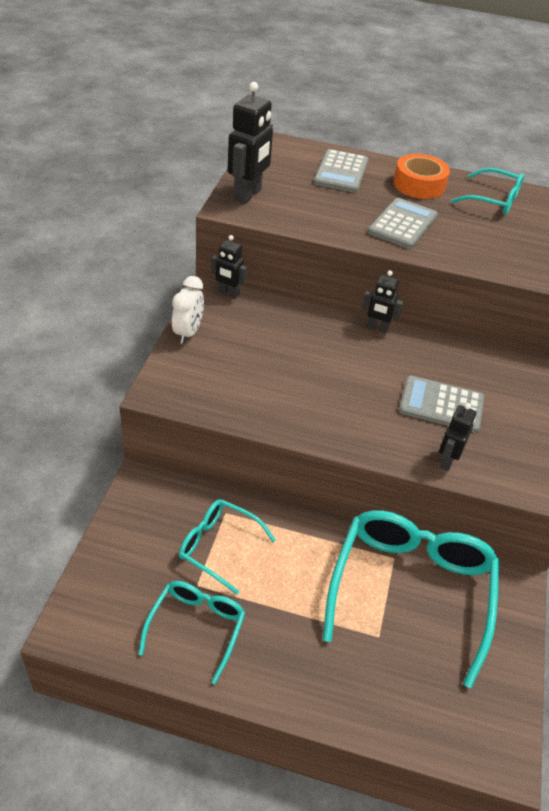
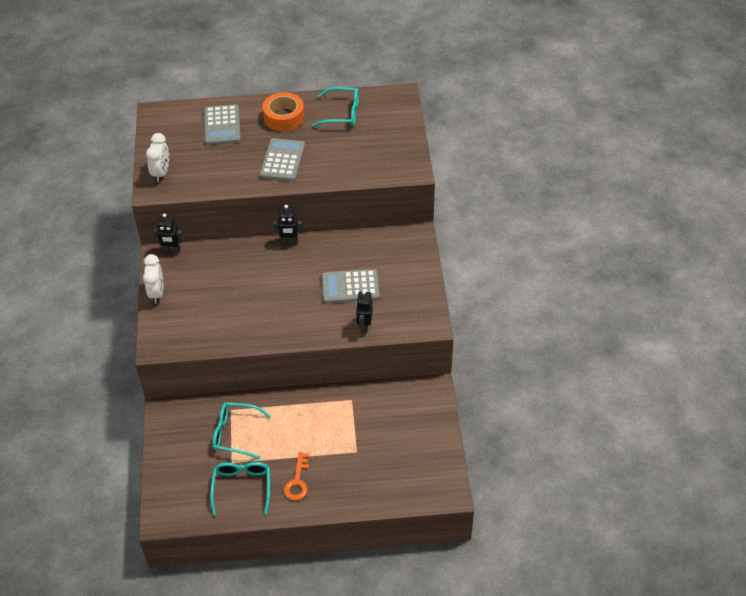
camera: 15 degrees left, 5 degrees up
black robot [227,82,273,204] -> white clock [146,133,169,182]
turquoise glasses [323,510,500,688] -> none
none -> orange key [283,452,309,501]

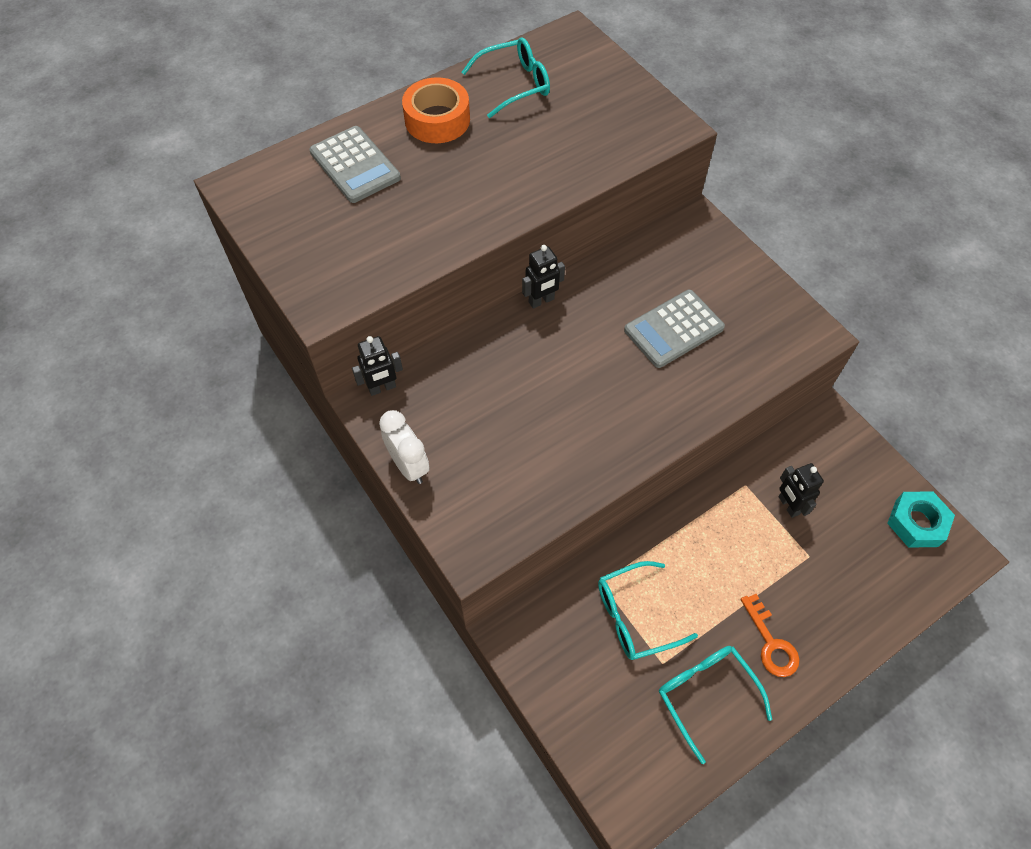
camera: 30 degrees left, 10 degrees up
white clock [146,133,169,182] -> none
grey calculator [260,138,305,181] -> none
black robot [356,290,373,333] -> black robot moved to [779,463,824,518]
none -> turquoise nut [887,491,955,548]

